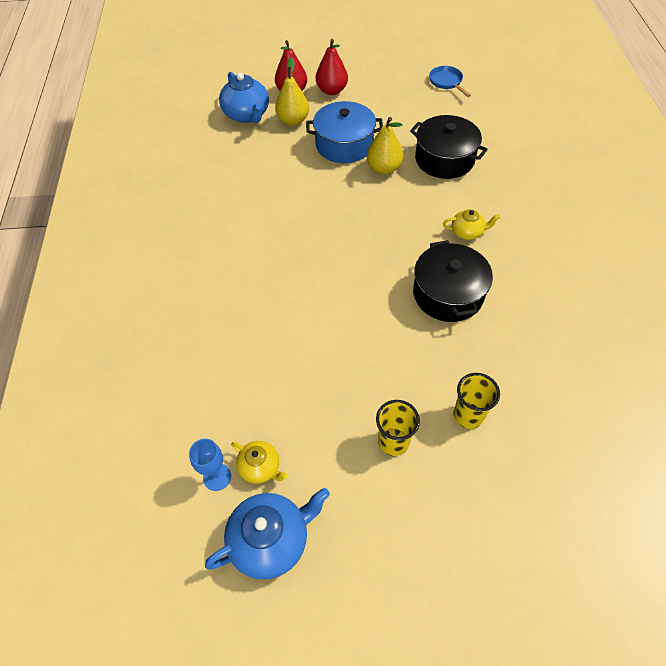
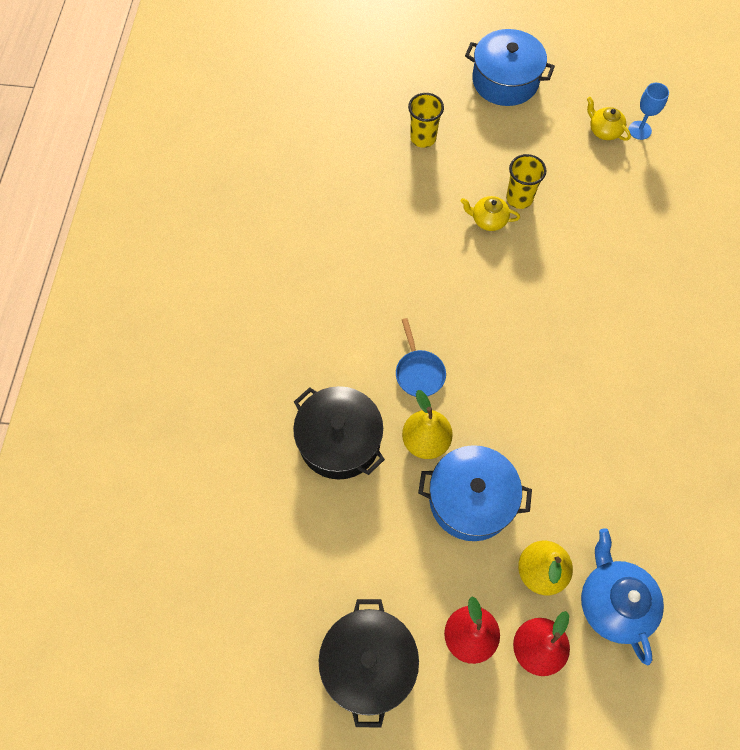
camera: 170 degrees left, 10 degrees up
blue teapot [205,488,330,580] -> none
yellow cup [376,400,420,456] -> yellow cup moved to [506,154,547,209]
black pot [413,240,493,322] -> black pot moved to [319,599,419,727]
blue pan [429,66,471,97] -> blue pan moved to [396,318,446,397]
yellow teapot [443,209,500,240] -> yellow teapot moved to [461,196,520,231]
none -> blue pot [465,29,555,106]

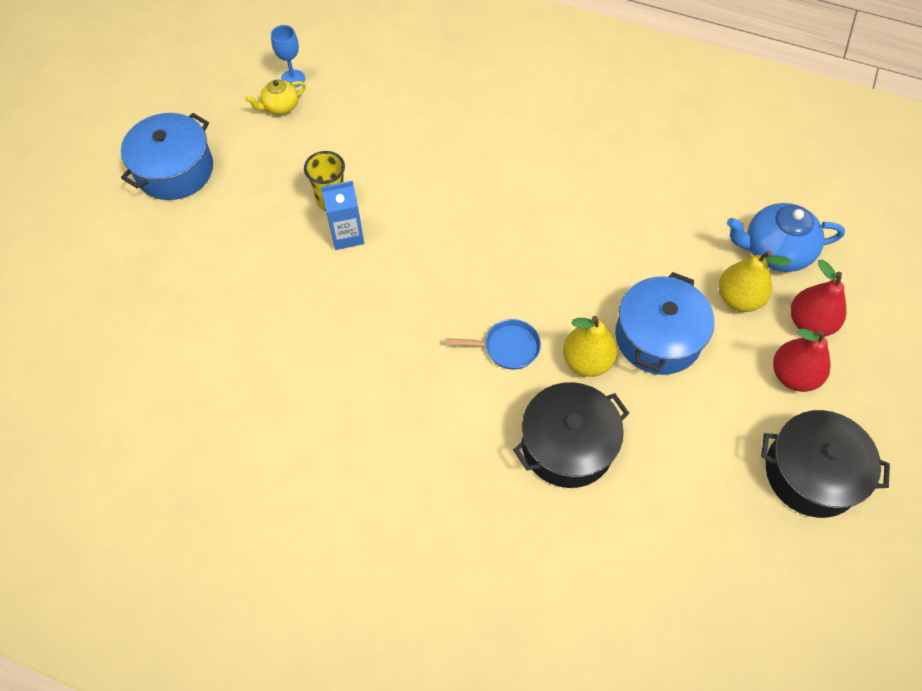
camera: 75 degrees left, 5 degrees down
yellow cup [408,93,444,148] -> none
yellow teapot [461,196,520,231] -> blue carton [321,181,364,250]

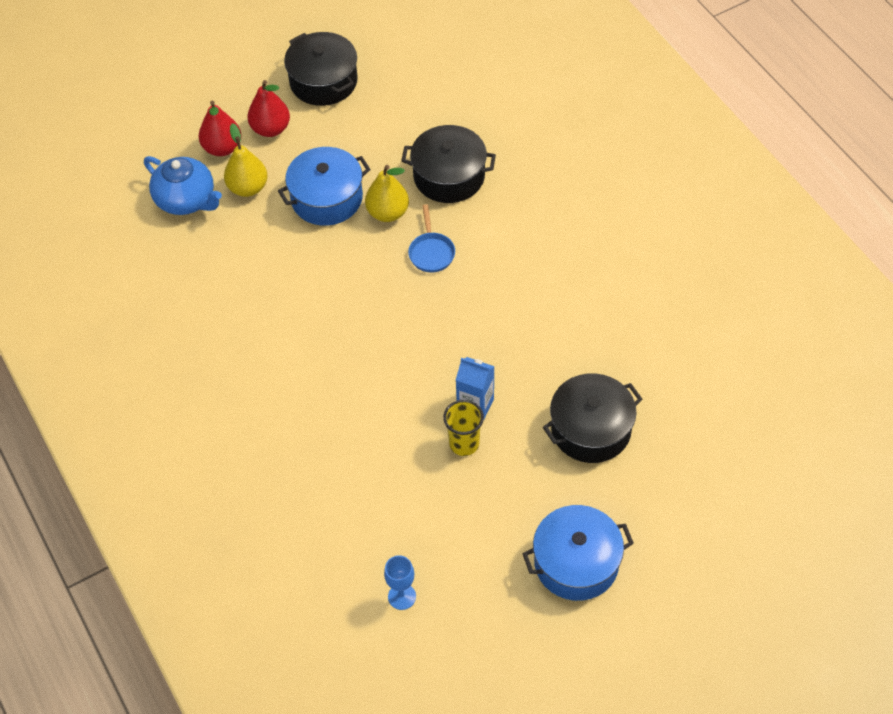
camera: 140 degrees left, 5 degrees down
yellow teapot [245,79,306,115] -> none
blue pan [446,319,541,370] -> blue pan turned 135 degrees counterclockwise [408,204,455,272]
none -> black pot [543,373,642,463]

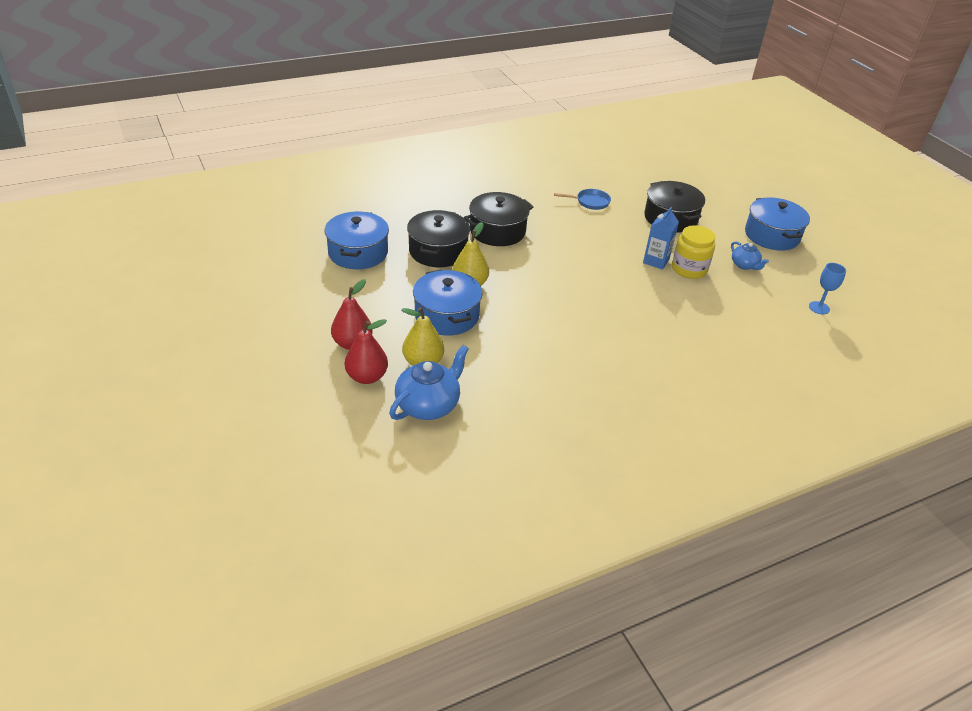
camera: 90 degrees left, 15 degrees down
black pot [284,32,358,106] -> black pot moved to [464,192,533,246]
blue pan [408,204,455,272] -> blue pan moved to [554,189,611,210]
yellow cup [443,400,484,456] -> yellow jar [672,225,715,279]
none -> blue pot [324,211,389,269]
none -> blue teapot [731,241,769,270]

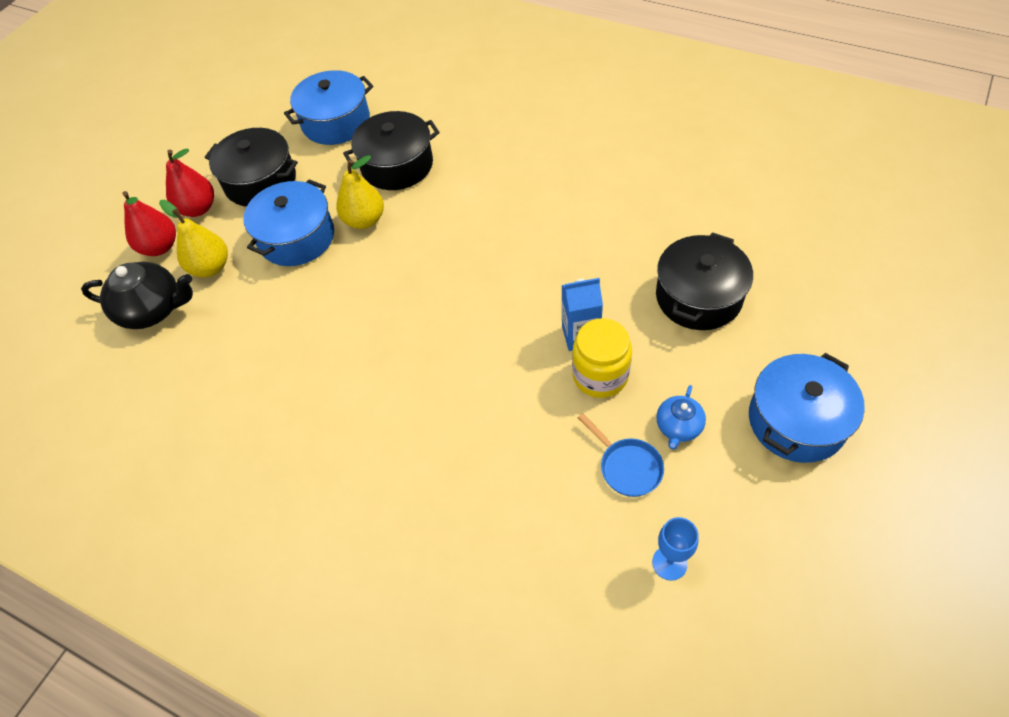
camera: 60 degrees right, 15 degrees up
blue teapot [389,345,469,420] -> black teapot [81,262,193,329]
black pot [464,192,533,246] -> black pot moved to [205,128,298,207]
blue pan [554,189,611,210] -> blue pan moved to [578,413,664,497]

